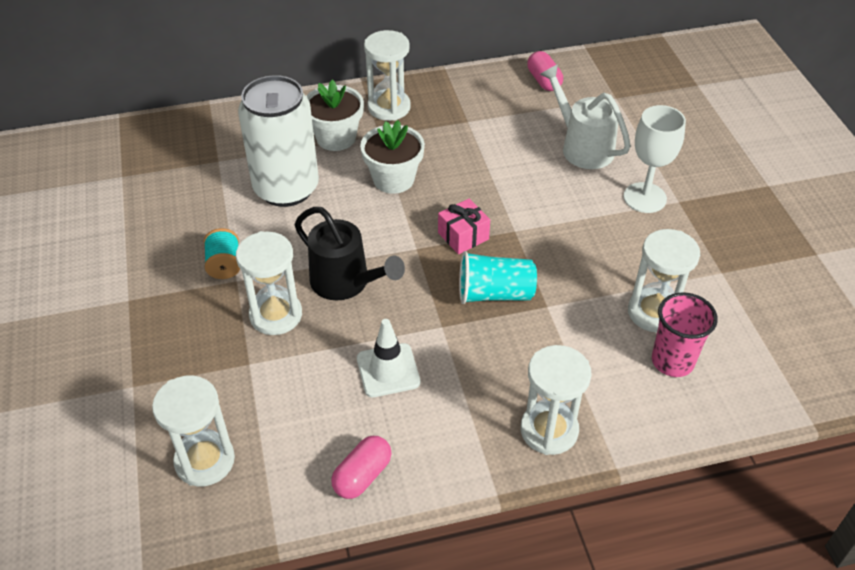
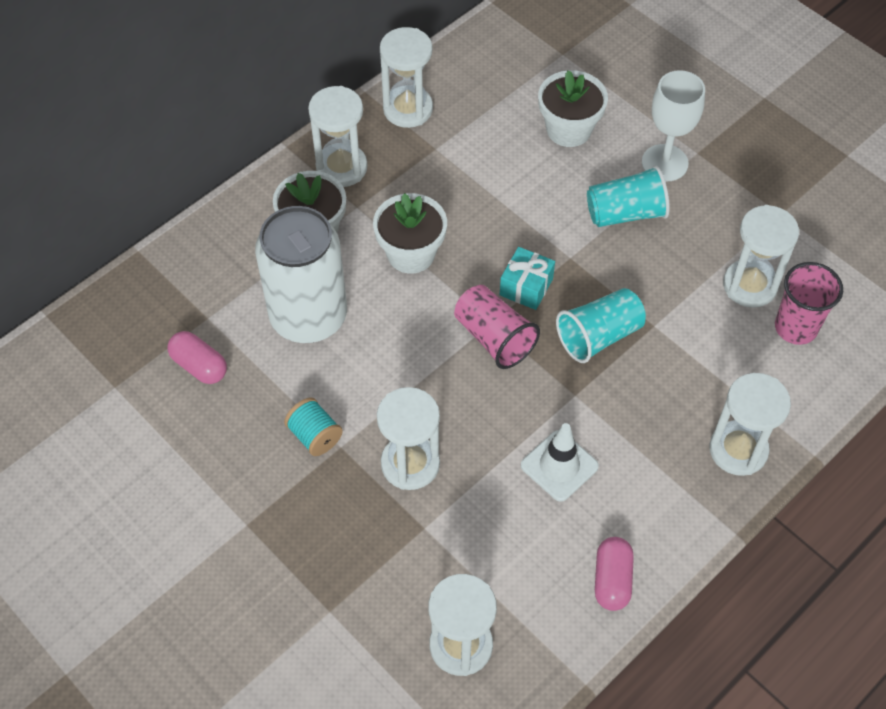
camera: 30 degrees left, 10 degrees up
black watering can [295,207,405,300] -> none
pink gift [438,199,490,254] -> turquoise gift [500,247,555,310]
pink capsule [527,51,563,91] -> pink capsule moved to [167,331,227,384]
white watering can [540,64,631,169] -> white flower pot [538,70,608,147]
none -> white hourglass [380,27,433,128]
none -> pink cup [454,285,540,369]
none -> turquoise cup [587,166,670,227]

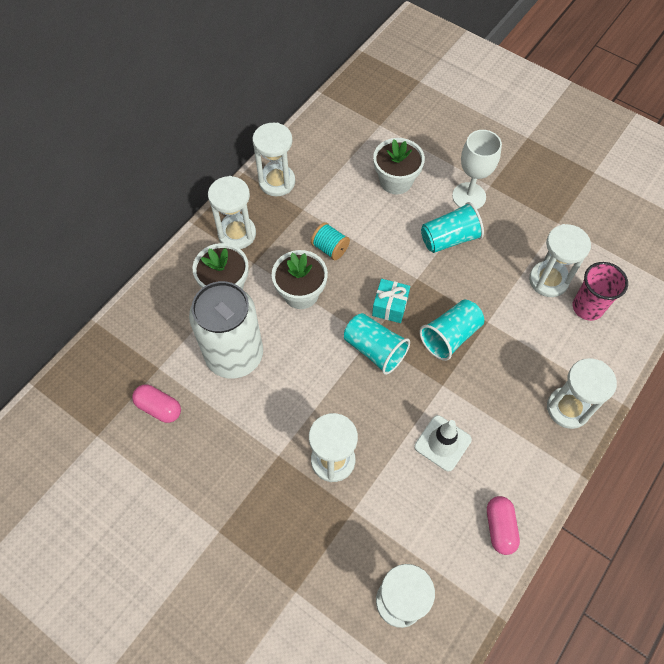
camera: 10 degrees left, 5 degrees up
turquoise spool [284,397,343,456] -> turquoise spool moved to [311,222,350,260]
pink cup [454,285,540,369] -> turquoise cup [344,313,410,375]

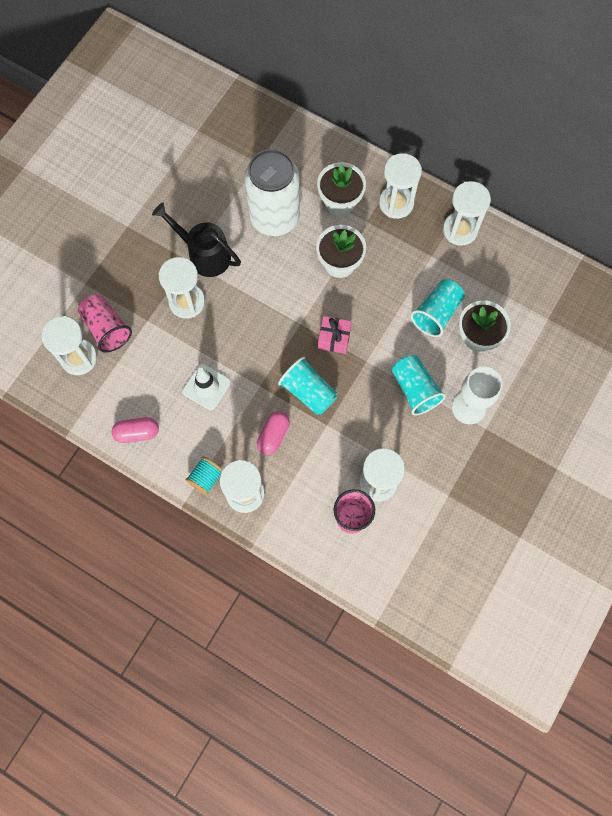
camera: 85 degrees right, 10 degrees up
pink capsule [132,385,181,423] -> pink capsule moved to [257,411,290,455]
turquoise spool [311,222,350,260] -> turquoise spool moved to [185,456,223,495]
turquoise cup [344,313,410,375] -> turquoise cup moved to [411,279,465,337]
turquoise gift [372,279,410,323] -> pink gift [318,316,352,354]
none -> pink cup [78,294,132,353]
none -> black watering can [152,203,241,277]

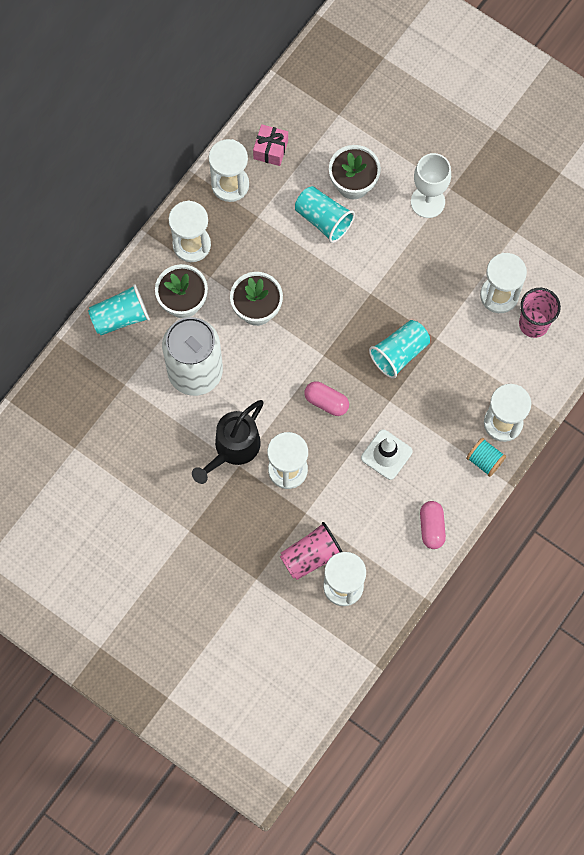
camera: 85 degrees left, 0 degrees up
pink capsule [257,411,290,455] -> pink capsule moved to [304,381,349,416]
pink gift [318,316,352,354] -> pink gift moved to [253,124,288,166]
turquoise cup [392,355,446,415] -> turquoise cup moved to [88,284,150,335]

